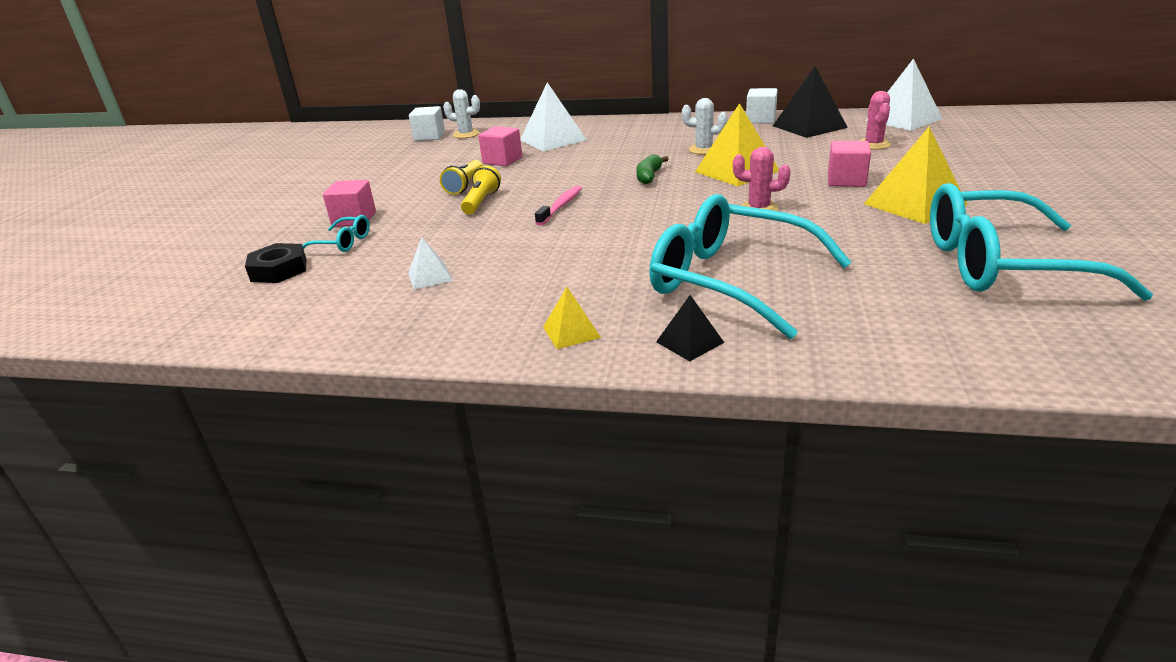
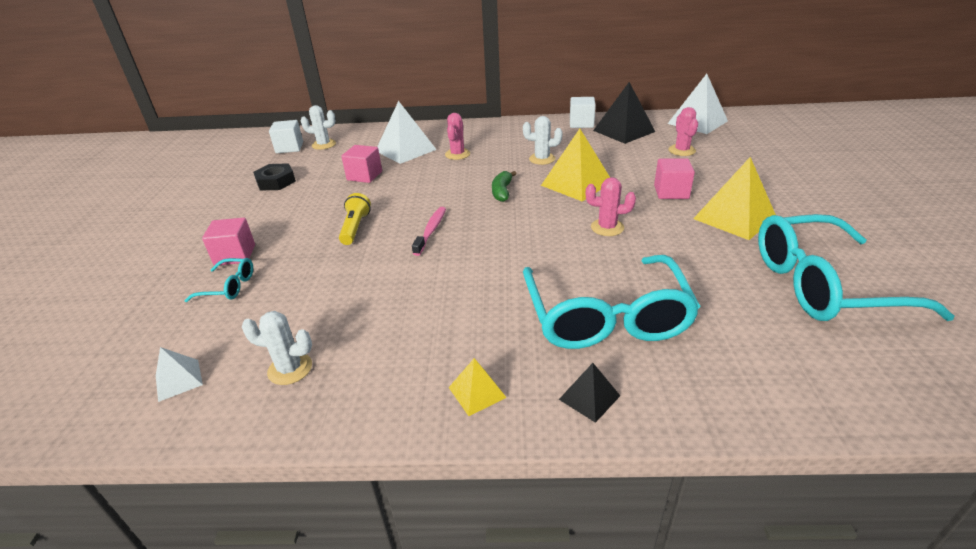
camera: 10 degrees left, 5 degrees up
black nut [245,243,307,283] -> black nut moved to [253,163,296,191]
white pyramid [408,237,453,289] -> white pyramid moved to [156,347,203,402]
yellow flashlight [440,160,483,195] -> none
turquoise glasses [649,194,852,339] -> turquoise glasses turned 120 degrees counterclockwise [523,255,701,349]
none -> white cactus [242,311,312,385]
none -> pink cactus [445,113,470,160]

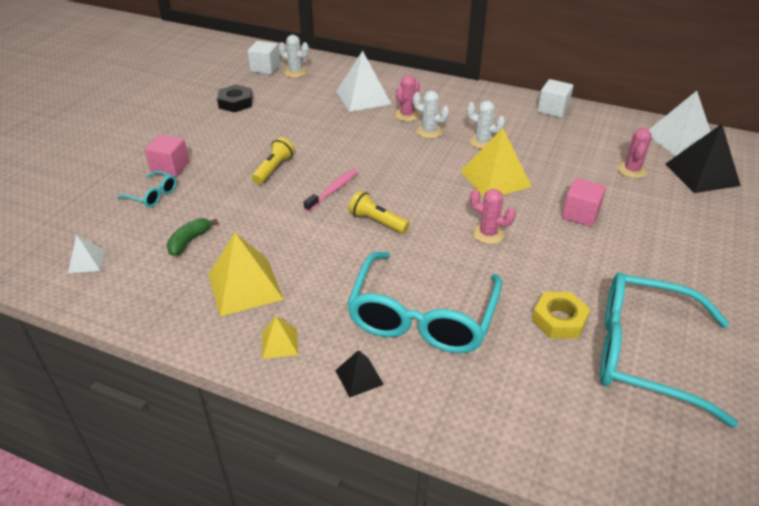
camera: 20 degrees right, 5 degrees up
white cactus [242,311,312,385] -> white cactus moved to [413,91,450,138]
pink cube [341,145,382,183] -> none
green banana [492,171,517,202] -> green banana moved to [167,218,218,256]
black pyramid [593,82,655,144] -> black pyramid moved to [666,124,741,193]
yellow pyramid [693,157,776,240] -> yellow pyramid moved to [208,233,284,317]
none -> yellow flashlight [349,191,410,234]
none -> yellow nut [532,292,590,339]

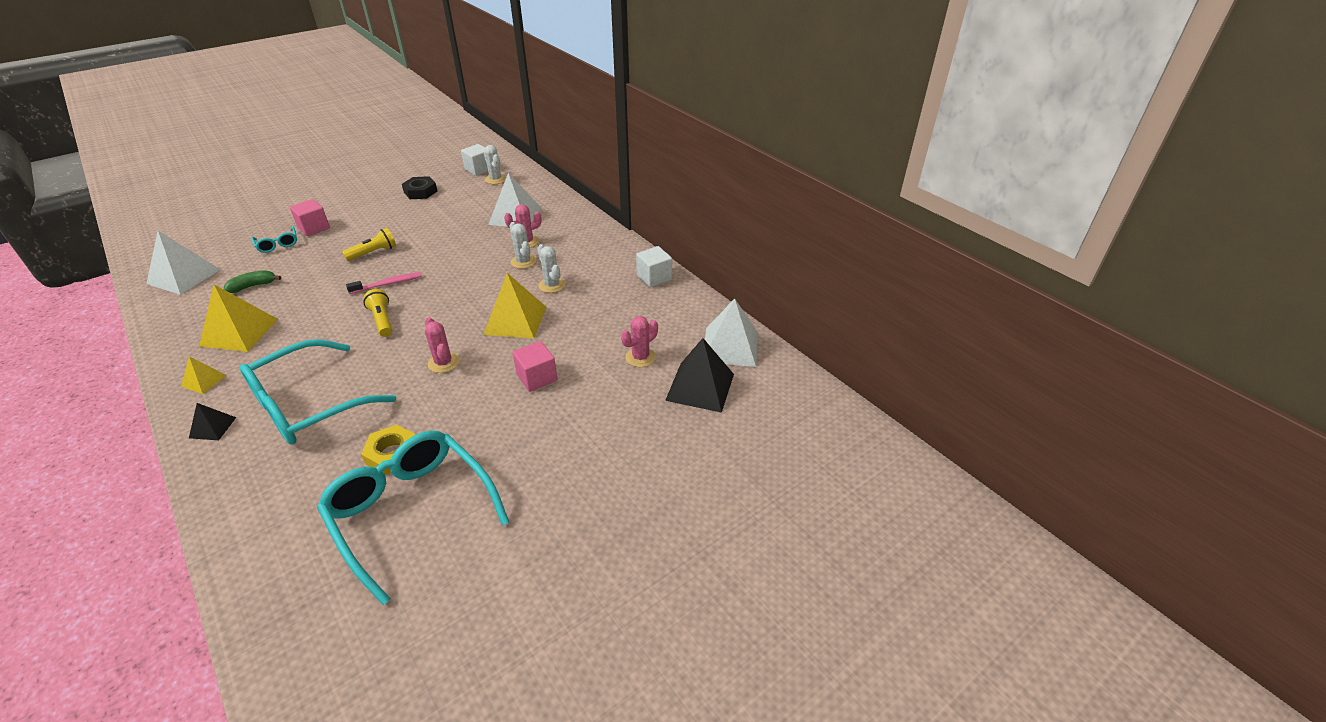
camera: 30 degrees right, 0 degrees up
white pyramid [68,235,106,274] -> white pyramid [146,231,221,295], size x1.93

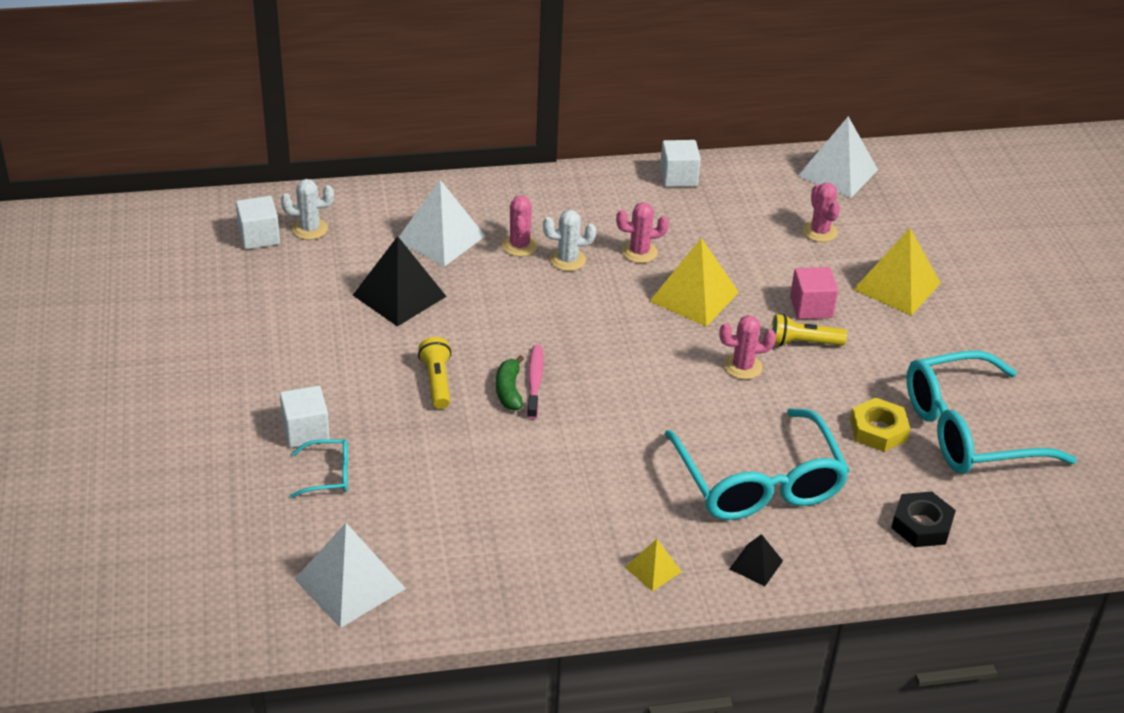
camera: 65 degrees left, 0 degrees up
yellow pyramid [199,285,278,352] -> yellow pyramid moved to [853,228,941,316]
green banana [224,270,281,293] -> green banana moved to [496,355,524,411]
pink cube [290,199,330,236] -> white cube [280,386,330,448]
yellow flashlight [363,289,392,337] -> yellow flashlight moved to [771,314,847,346]
black nut [402,176,437,199] -> black nut moved to [891,492,956,547]
white cactus [537,244,565,293] -> pink cactus [616,202,669,263]
black pyramid [665,338,734,413] -> black pyramid moved to [353,236,447,326]

